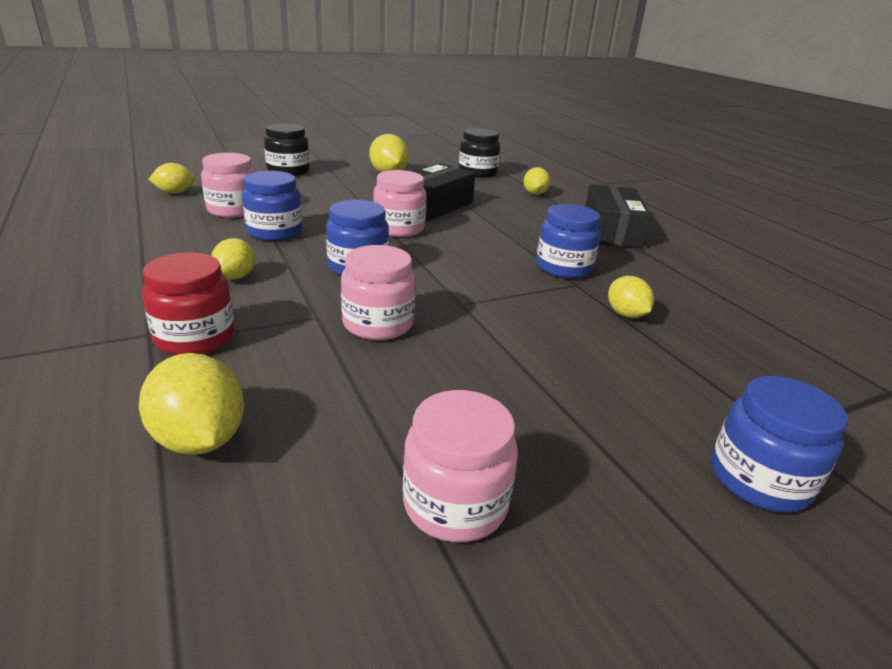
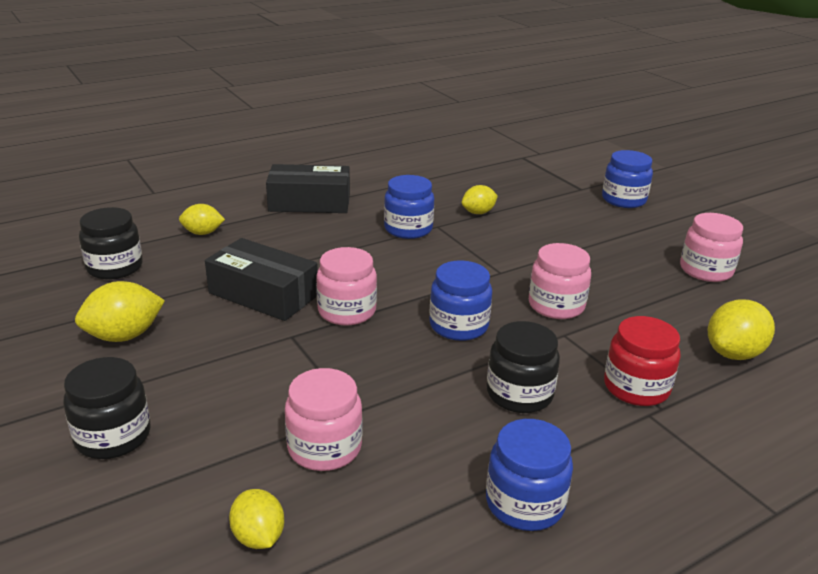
camera: 95 degrees left, 0 degrees up
yellow lemon [211,238,255,279] -> black jar [487,321,560,413]
blue jar [242,171,302,241] -> blue jar moved to [486,419,573,531]

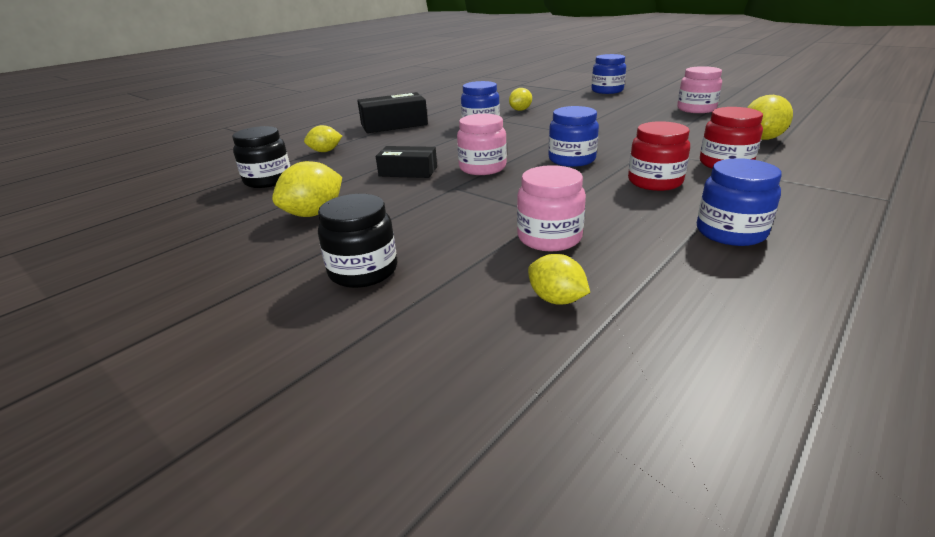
camera: 15 degrees left, 0 degrees up
black box [205,238,318,321] -> black box [376,146,437,178], size x0.66
black jar [487,321,560,413] -> red jar [628,121,690,191]
pink jar [529,243,591,319] -> none

